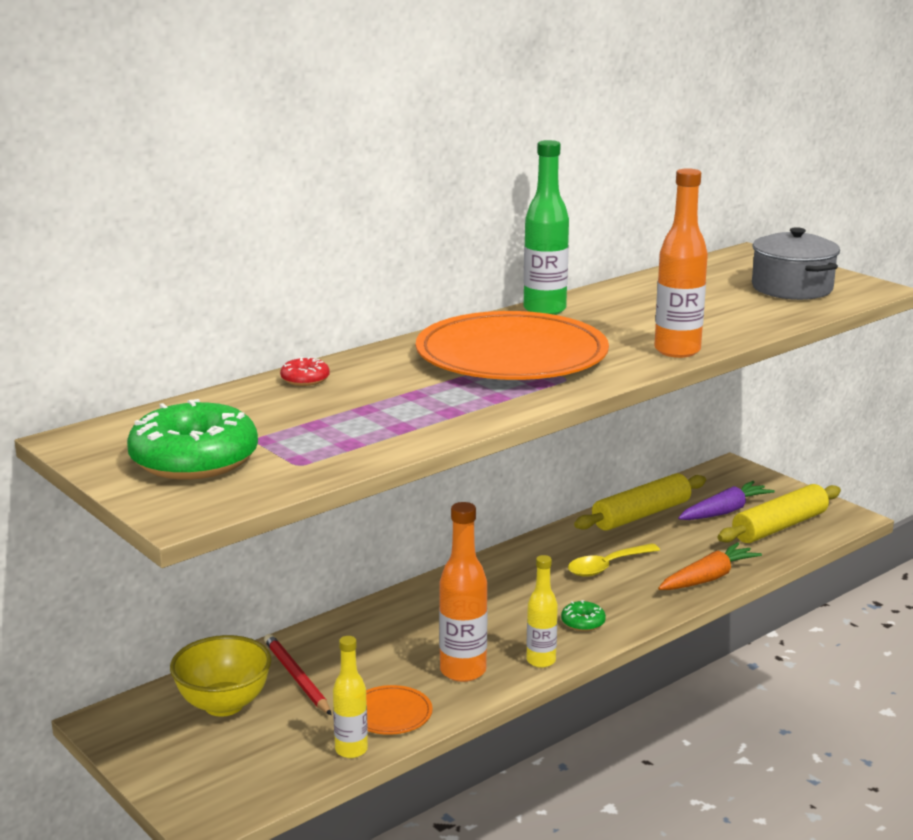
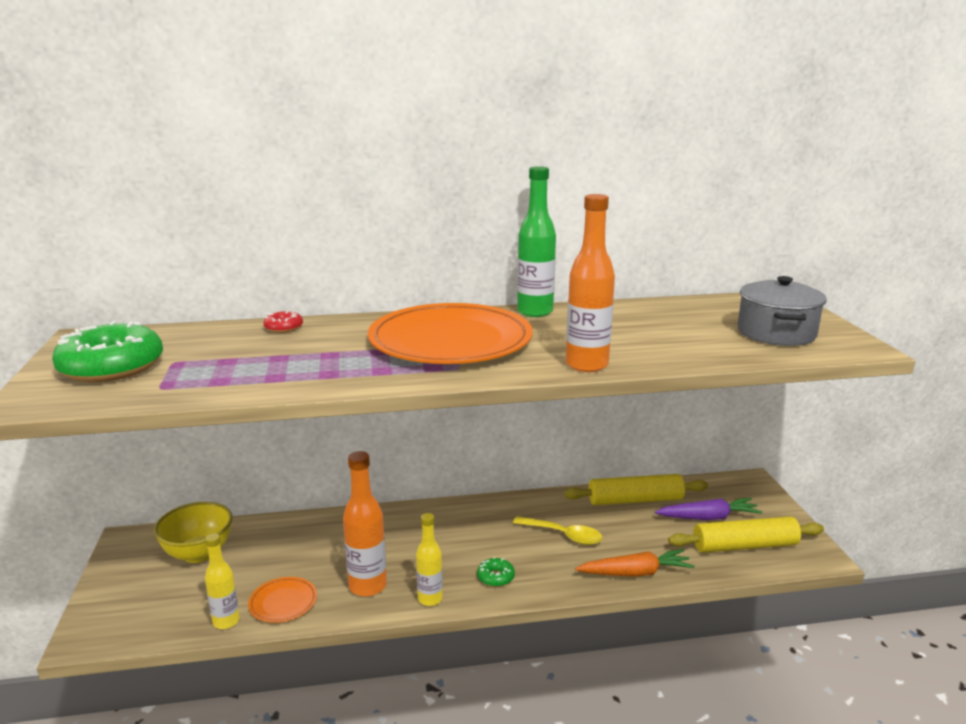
camera: 30 degrees right, 0 degrees up
red pencil [264,634,332,715] -> none
yellow spoon [568,543,660,577] -> yellow spoon turned 150 degrees counterclockwise [513,516,603,545]

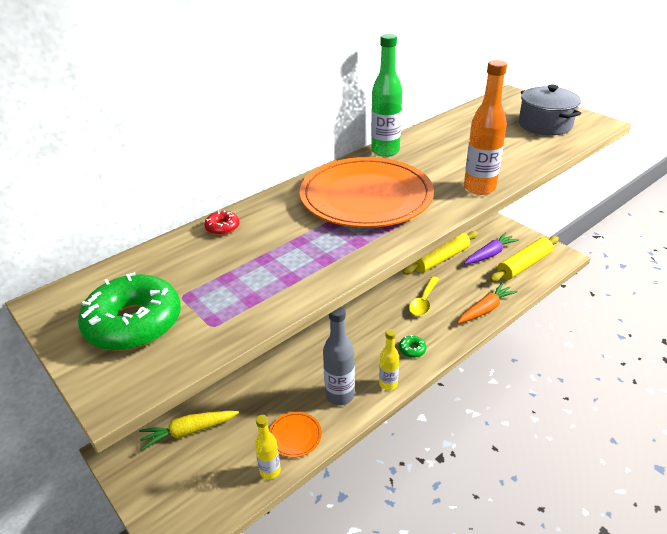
camera: 30 degrees left, 15 degrees up
yellow bowl [154,502,233,563] -> yellow carrot [139,411,239,450]
orange bottle [343,451,387,597] -> grey bottle [323,306,355,405]
yellow spoon [513,516,603,545] -> yellow spoon turned 120 degrees clockwise [409,277,439,316]

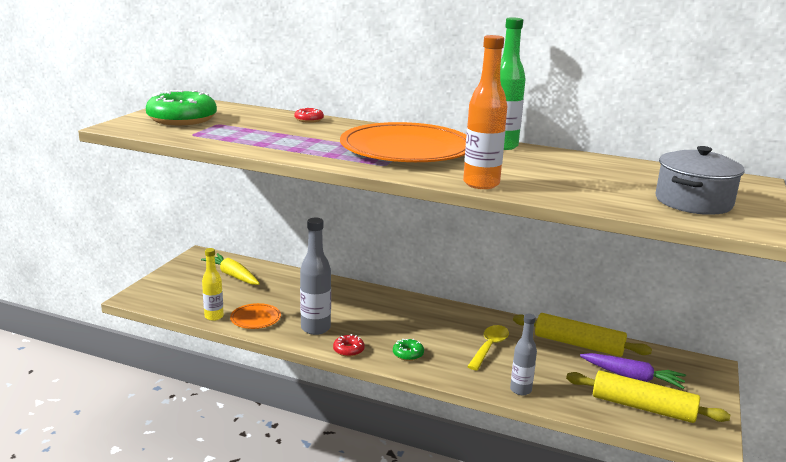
camera: 60 degrees right, 15 degrees down
yellow bottle [379,329,399,391] -> red donut [333,334,365,357]
yellow spoon [409,277,439,316] -> yellow spoon turned 120 degrees clockwise [467,325,509,370]
orange carrot [457,283,518,324] -> grey bottle [510,314,537,395]

